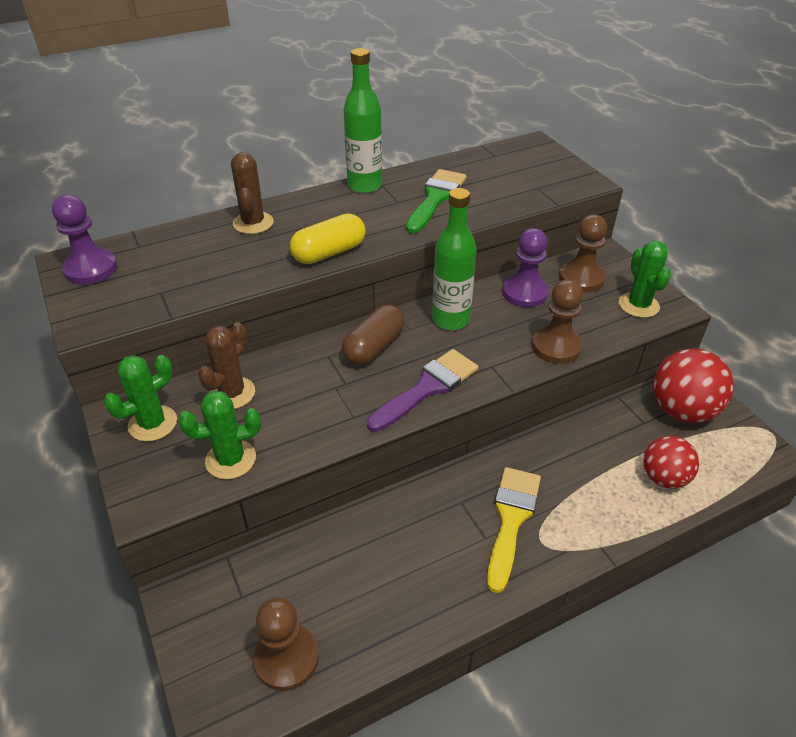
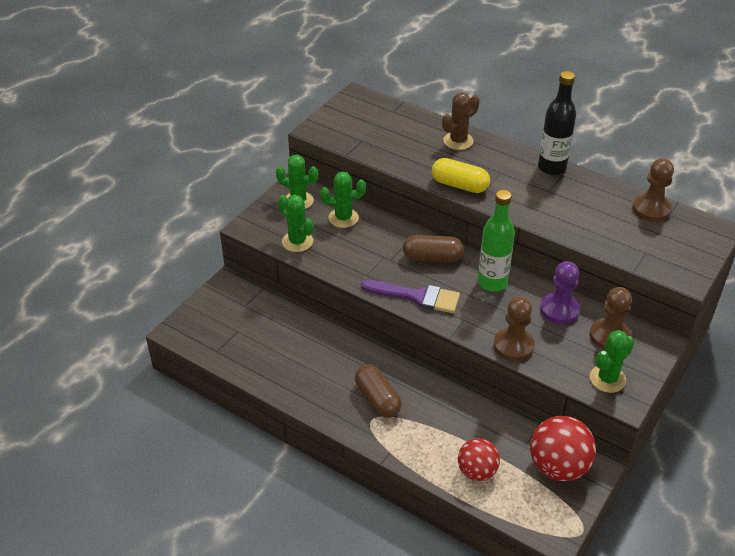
camera: 60 degrees right, 0 degrees up
purple pawn [52,195,117,285] -> none
brown cactus [198,322,255,409] -> green cactus [320,171,366,228]
brown pawn [254,597,319,691] -> brown pawn moved to [632,158,674,222]
green bottle [343,48,382,193] -> black bottle [538,71,576,175]
green brush [406,169,467,234] -> none
yellow brush [487,467,541,593] -> brown capsule [355,364,402,418]

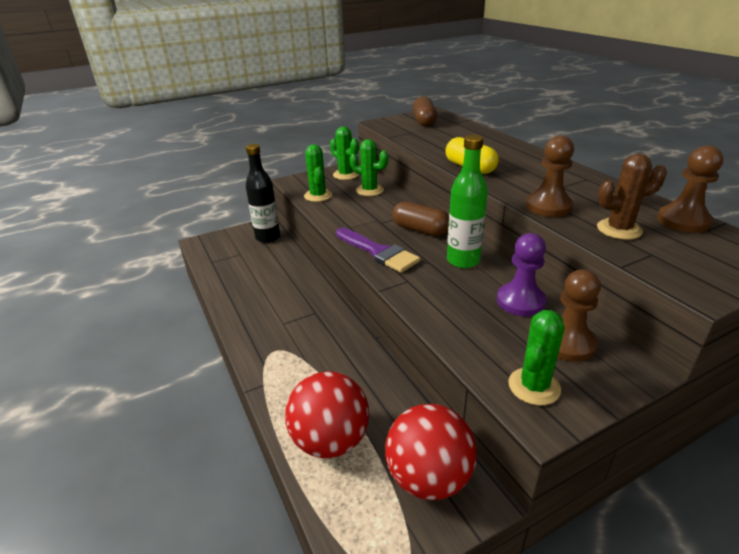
camera: 30 degrees right, 10 degrees down
brown capsule [355,364,402,418] -> brown capsule moved to [413,96,437,127]
brown cactus [442,92,480,150] -> brown cactus moved to [597,153,667,240]
red ball [458,438,500,481] -> red ball [285,371,369,458], size x1.54
brown pawn [494,296,535,361] -> brown pawn moved to [526,135,574,217]
black bottle [538,71,576,175] -> black bottle moved to [246,144,280,243]
green cactus [590,330,634,393] -> green cactus turned 45 degrees counterclockwise [508,310,564,406]

